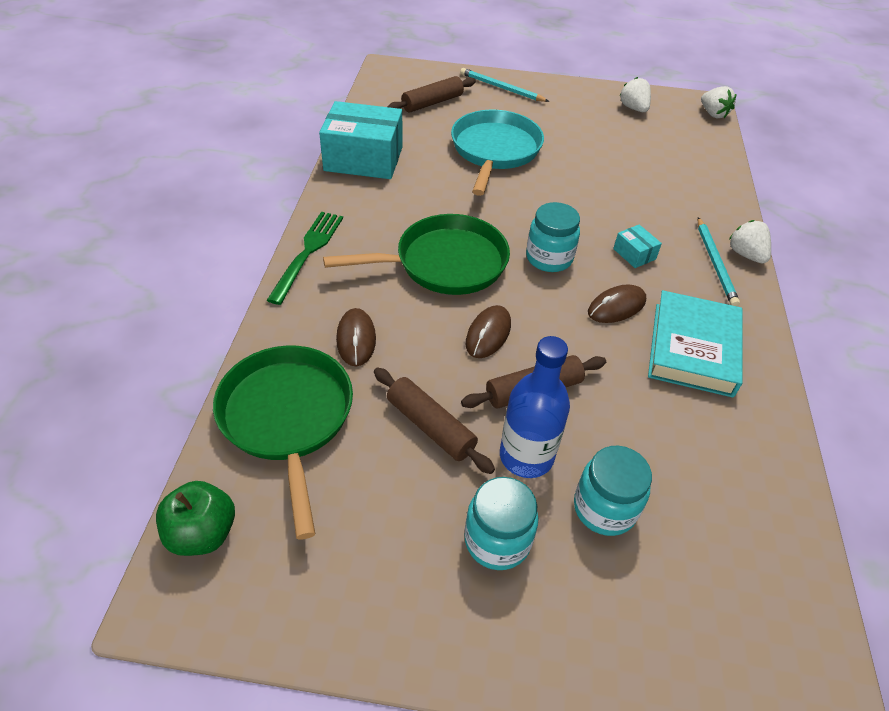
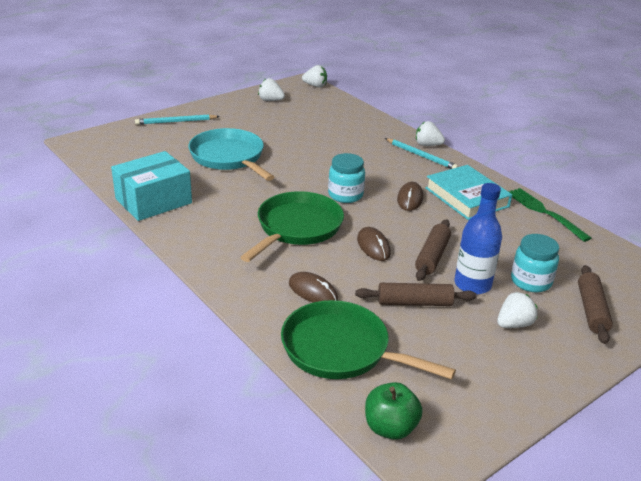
camera: 45 degrees left, 15 degrees down
green fork [267,212,343,305] -> green fork moved to [508,188,591,242]
brown rolling pin [388,76,476,112] -> brown rolling pin moved to [578,265,613,344]
turquoise jar [465,477,539,570] -> white strawberry [497,292,538,328]
turquoise box [613,225,662,268] -> none

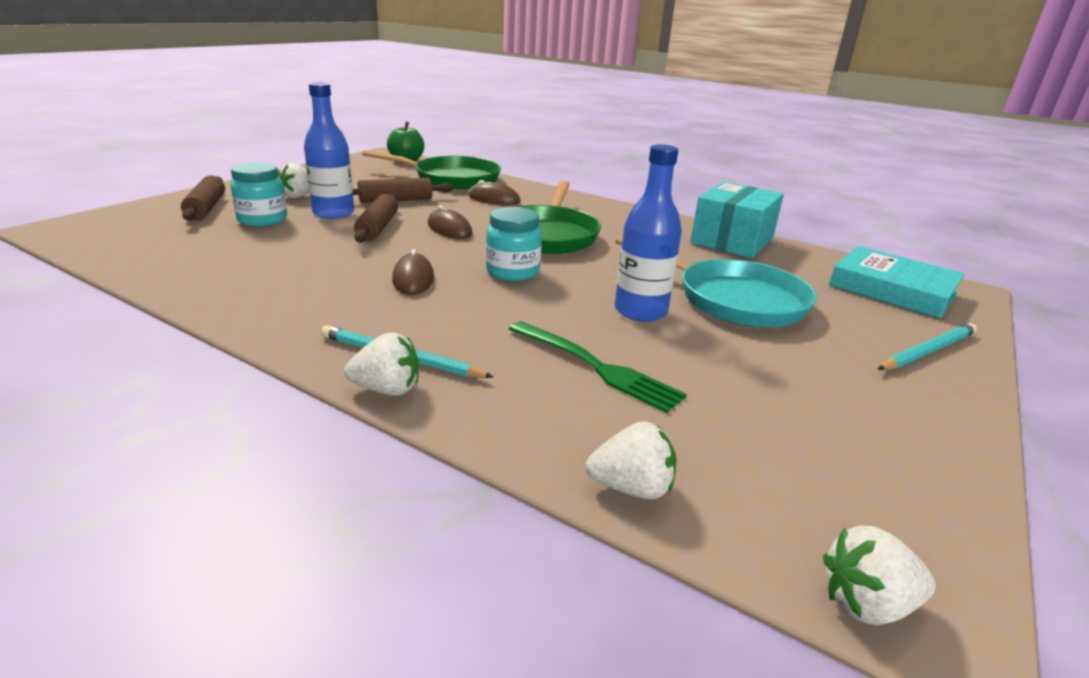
camera: 160 degrees right, 5 degrees down
white strawberry [258,78,285,101] -> white strawberry moved to [586,421,677,500]
turquoise book [425,165,512,220] -> turquoise book moved to [829,246,965,318]
green fork [508,188,591,242] -> green fork moved to [509,321,687,413]
none -> blue bottle [615,144,682,322]

